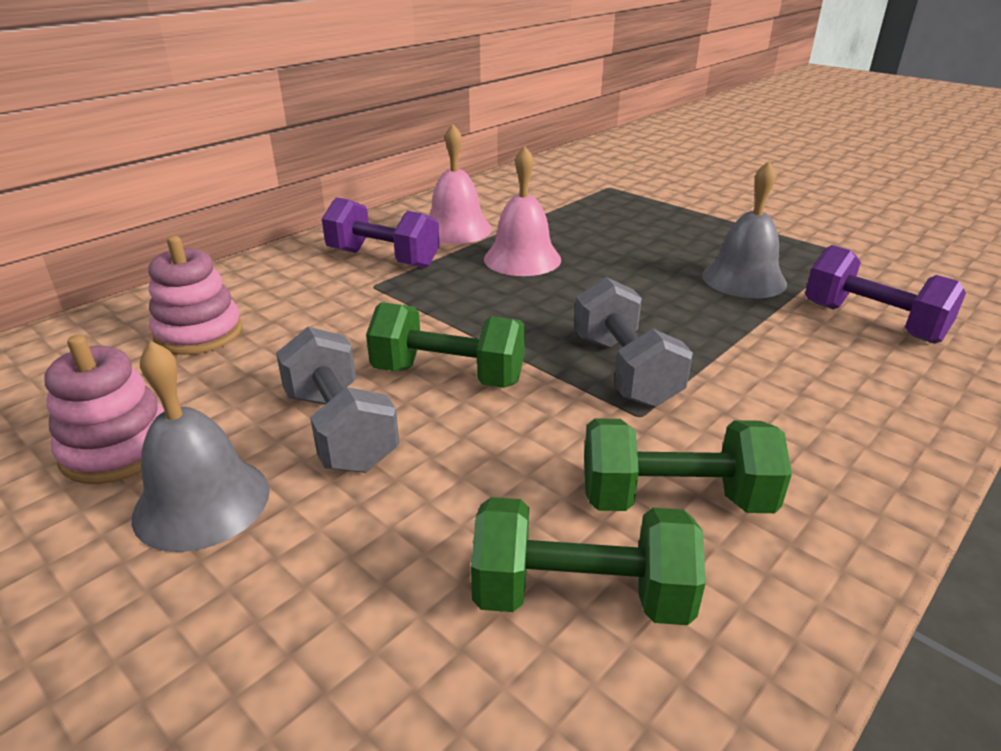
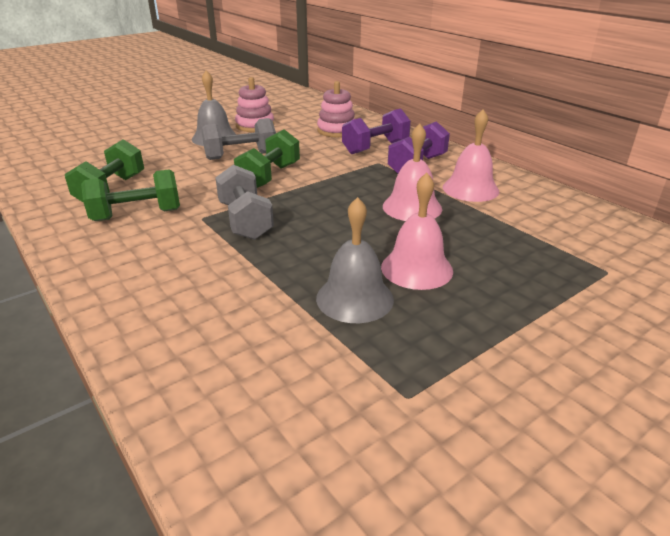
camera: 100 degrees right, 0 degrees up
grey dumbbell [574,277,693,408] -> grey dumbbell turned 75 degrees clockwise [215,165,274,240]
green dumbbell [584,418,792,513] -> green dumbbell turned 60 degrees clockwise [81,169,180,221]
purple dumbbell [805,245,966,344] -> purple dumbbell moved to [342,108,411,154]
none -> pink bell [381,173,453,290]

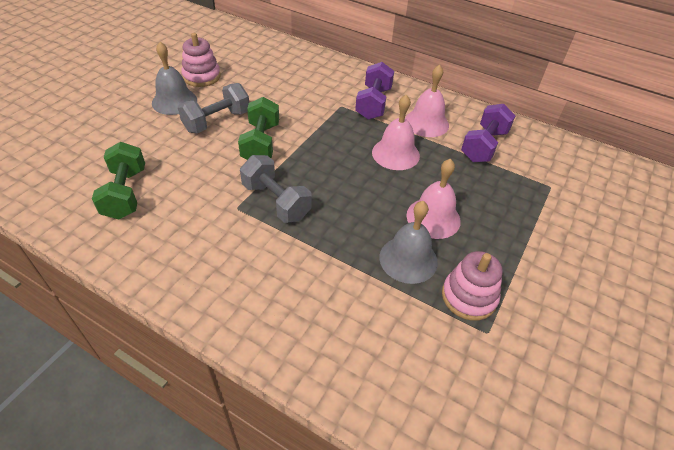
camera: 25 degrees left, 15 degrees up
green dumbbell [81,169,180,221] -> none
pink stacking toy [317,81,355,137] -> pink stacking toy moved to [442,251,503,321]
purple dumbbell [342,108,411,154] -> purple dumbbell moved to [461,104,515,162]

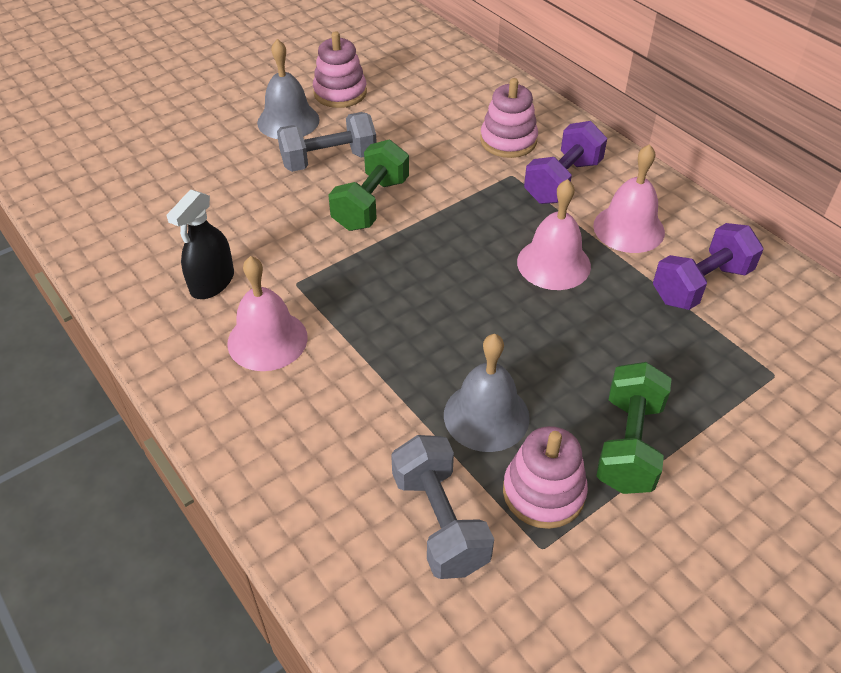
camera: 25 degrees right, 0 degrees up
green dumbbell [92,142,145,219] -> green dumbbell moved to [596,362,672,494]
grey dumbbell [240,155,312,223] -> grey dumbbell moved to [391,435,494,579]
pink bell [407,158,461,239] -> pink bell moved to [227,256,308,371]
none -> black spray bottle [166,189,234,299]
none -> pink stacking toy [480,78,538,158]

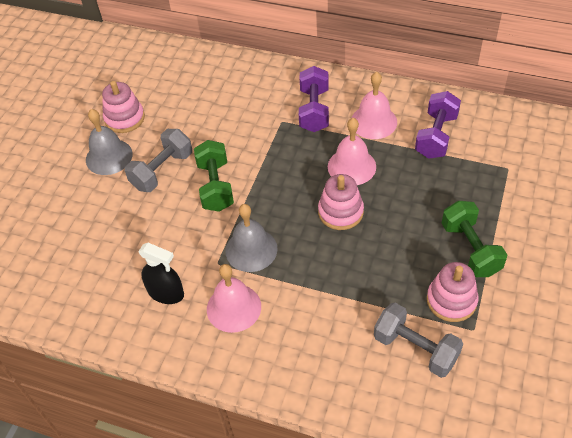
camera: 30 degrees left, 5 degrees up
black spray bottle [166,189,234,299] -> black spray bottle turned 60 degrees counterclockwise [138,243,184,304]
grey bell [444,334,530,452] -> grey bell moved to [225,204,278,272]
pink stacking toy [480,78,538,158] -> pink stacking toy moved to [318,174,364,230]

